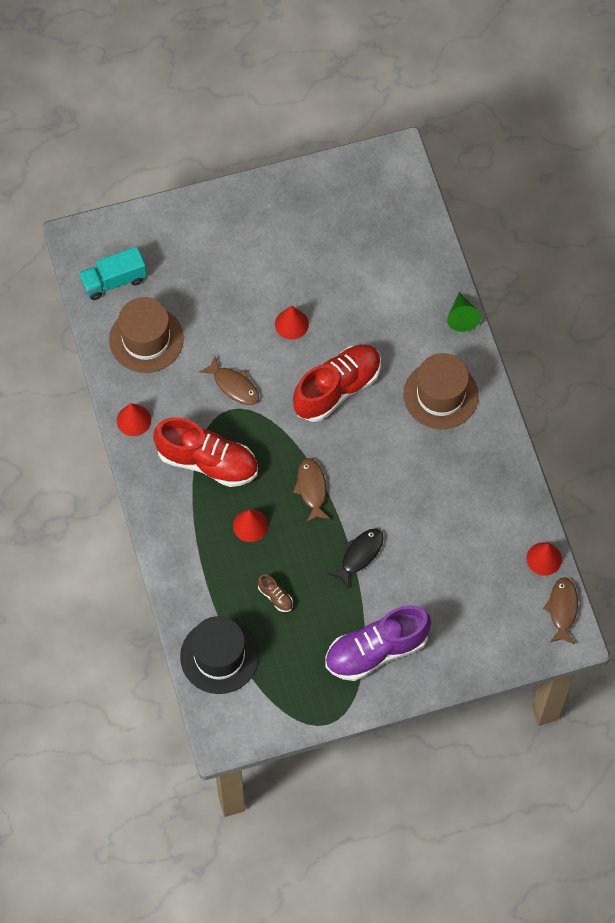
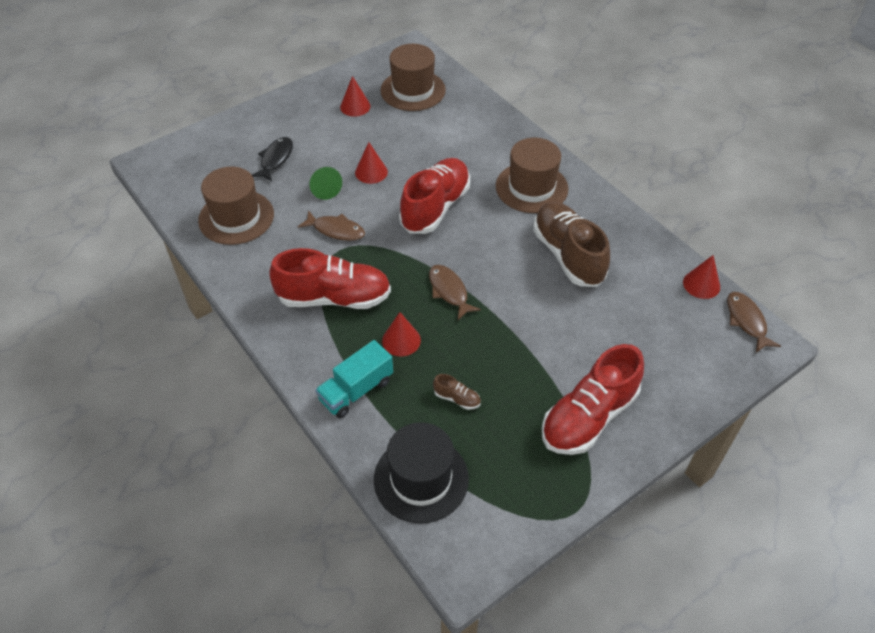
camera: 20 degrees left, 15 degrees down
turquoise truck [79,246,147,300] -> turquoise truck moved to [315,340,393,418]
red cone [117,403,151,436] -> red cone moved to [340,76,371,117]
purple shoe [325,605,431,681] -> red shoe [542,344,644,455]
black fish [328,528,383,588] -> black fish moved to [252,137,293,181]
green cone [447,292,481,332] -> green cone moved to [309,167,342,200]
none -> brown hat [380,44,446,111]
none -> brown shoe [533,202,610,287]

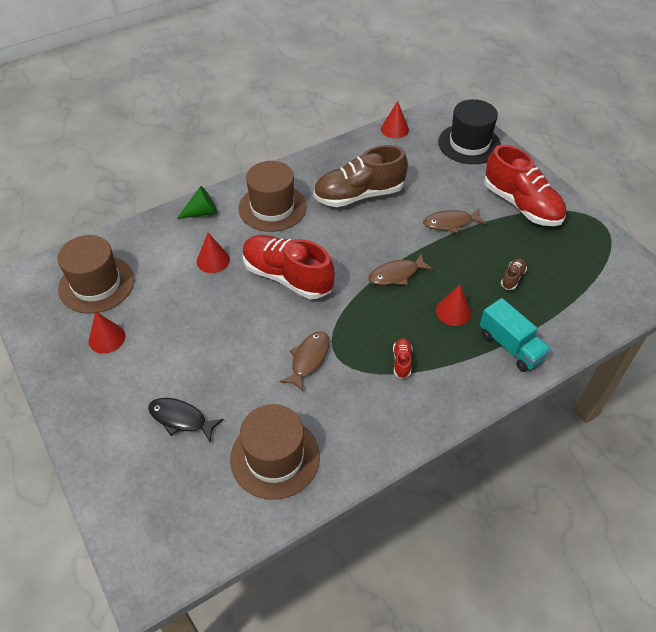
camera: 85 degrees left, 0 degrees up
red shoe [269,248,391,309] -> red shoe [393,338,412,379], size x0.40
green cone [309,167,342,200] -> green cone moved to [177,186,218,219]
red cone [355,142,388,184] -> red cone moved to [197,233,230,273]
black hat [374,422,469,524] -> black hat moved to [438,99,501,164]
brown fish [727,292,781,352] -> brown fish moved to [423,209,486,233]

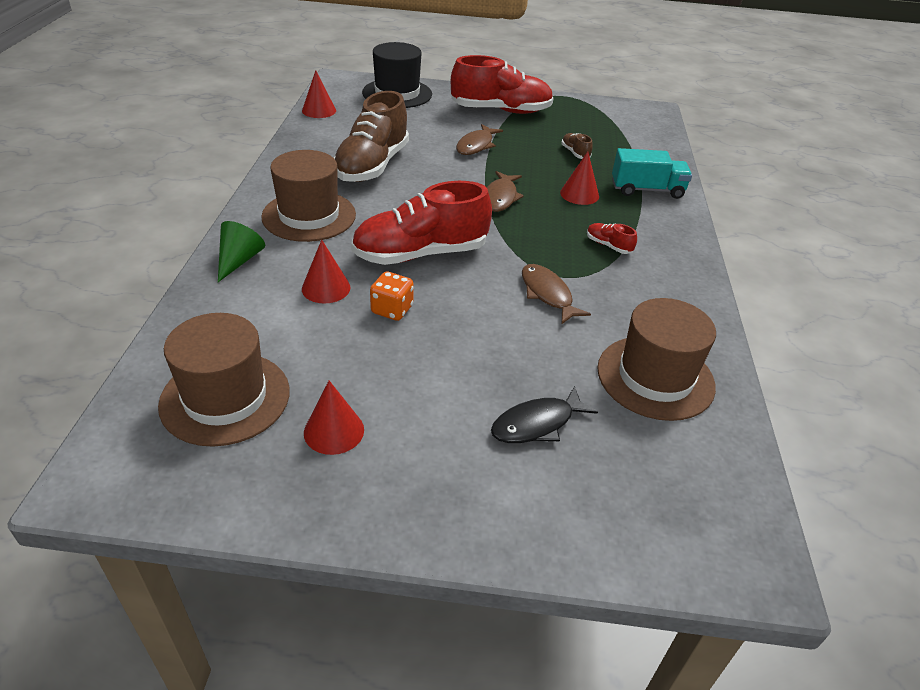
camera: 55 degrees left, 10 degrees down
none -> orange dice [370,272,414,321]

